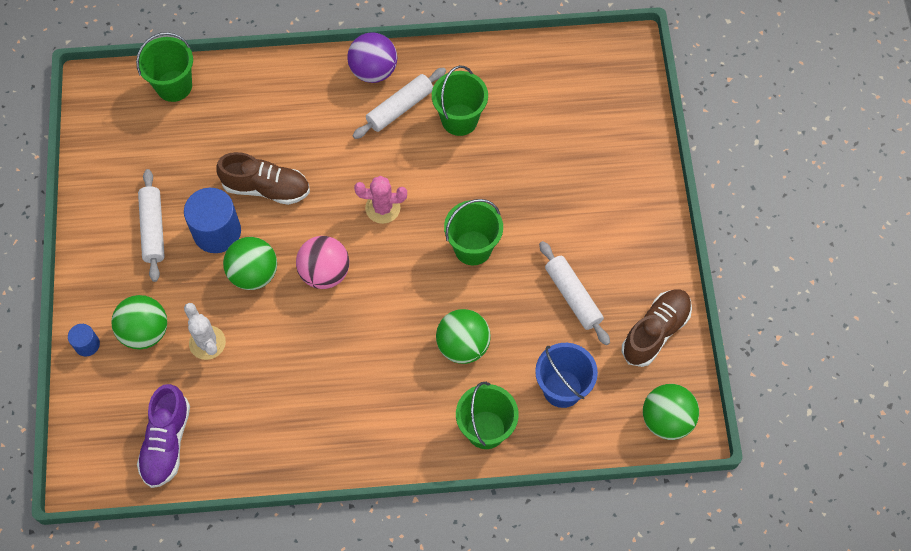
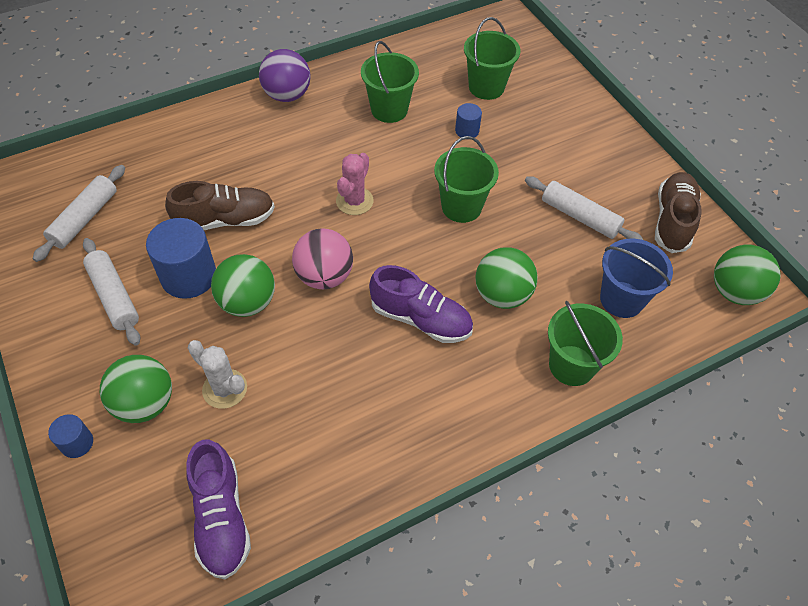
camera: 25 degrees left, 10 degrees down
green bucket [136,32,193,102] -> green bucket moved to [464,17,520,100]
white rolling pin [353,67,446,139] -> white rolling pin moved to [33,165,125,262]
pink cactus [354,176,407,224] -> pink cactus turned 45 degrees counterclockwise [336,153,374,215]
none -> purple shoe [369,265,473,343]
none -> blue cylinder [455,103,482,138]

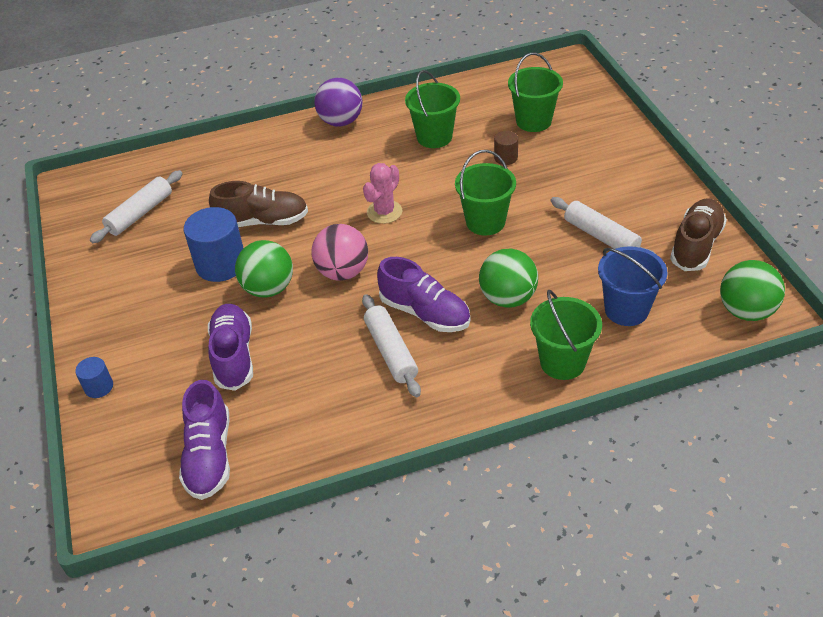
camera: 15 degrees right, 10 degrees down
white rolling pin [83,238,140,346] -> white rolling pin moved to [362,294,421,397]
green ball [100,355,172,423] -> none
white cactus [188,340,247,409] -> purple shoe [208,304,253,391]
blue cylinder [455,103,482,138] -> brown cylinder [494,131,518,165]

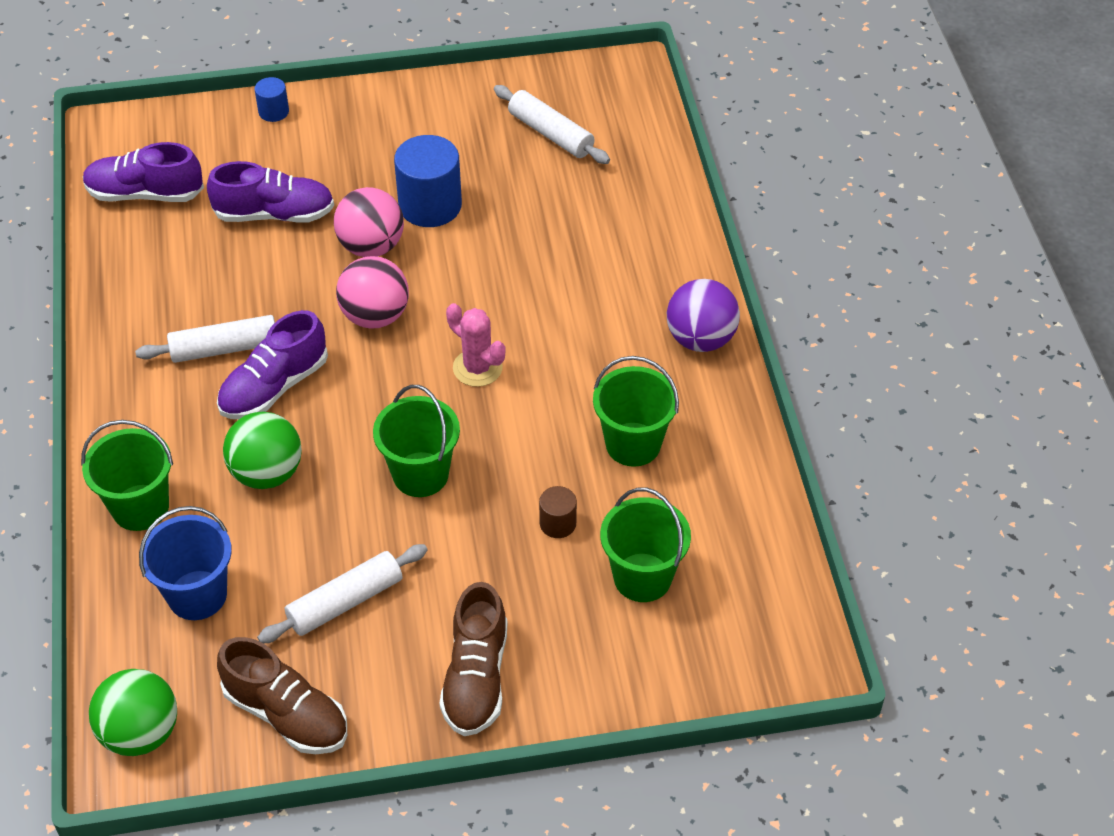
camera: 95 degrees right, 5 degrees up
brown shoe [209,181,308,227] -> brown shoe moved to [439,582,507,736]
green ball [235,240,293,298] -> pink ball [334,187,404,257]

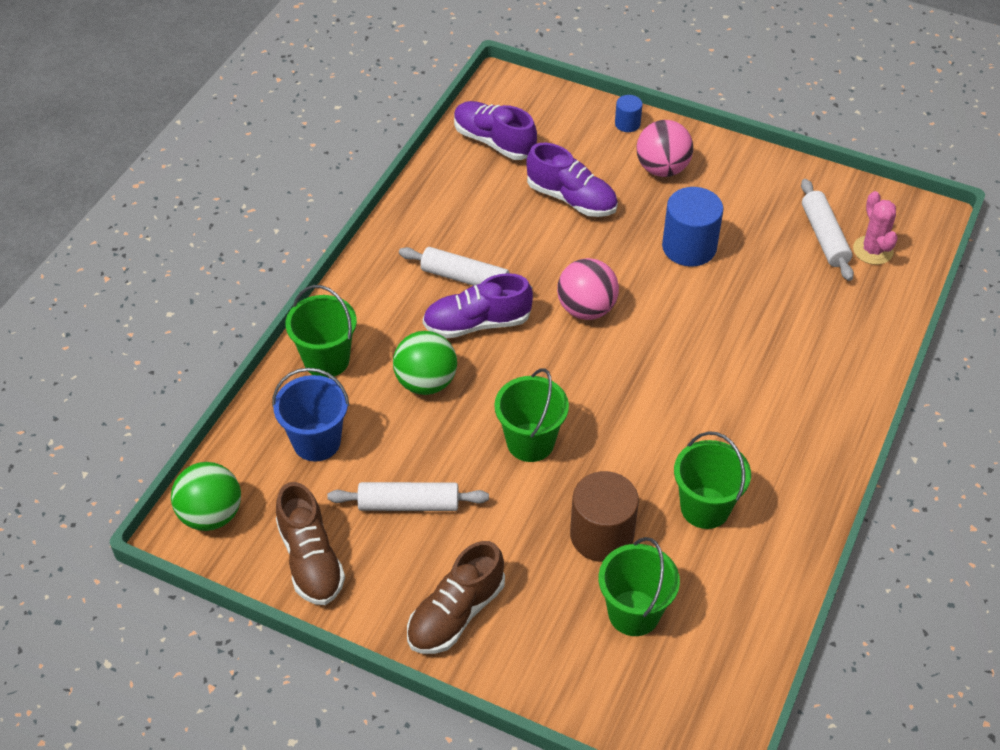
camera: 35 degrees right, 0 degrees up
pink ball [334,187,404,257] -> pink ball moved to [636,120,693,177]
pink cactus [446,303,505,387] -> pink cactus moved to [853,191,898,265]
brown cylinder [539,486,577,538] -> brown cylinder [570,471,639,562], size x1.98
purple ball [667,279,740,352] -> none

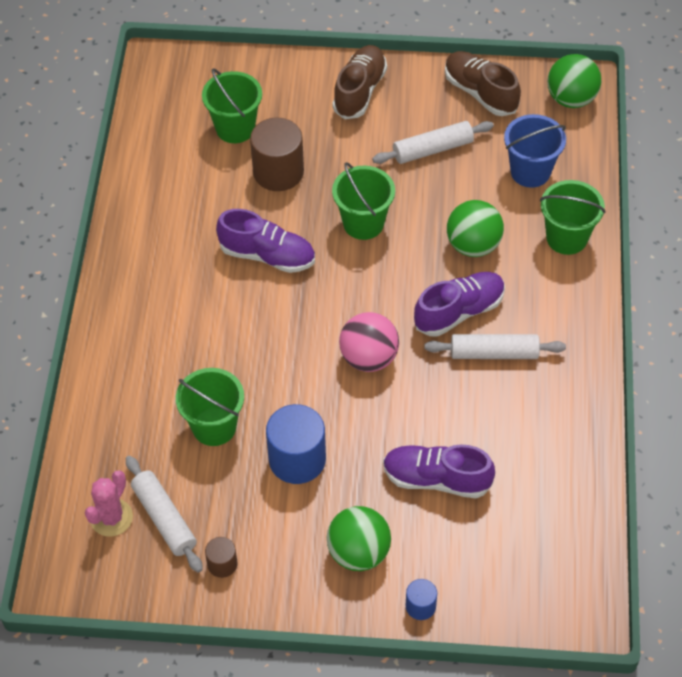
camera: 160 degrees right, 5 degrees up
purple shoe [454,101,537,160] -> purple shoe moved to [216,209,315,273]
pink ball [636,120,693,177] -> green ball [327,506,391,571]
green bucket [674,431,751,529] -> green bucket moved to [176,368,244,446]
pink cactus [853,191,898,265] -> pink cactus turned 60 degrees clockwise [85,470,133,537]
none -> brown cylinder [205,537,237,578]

